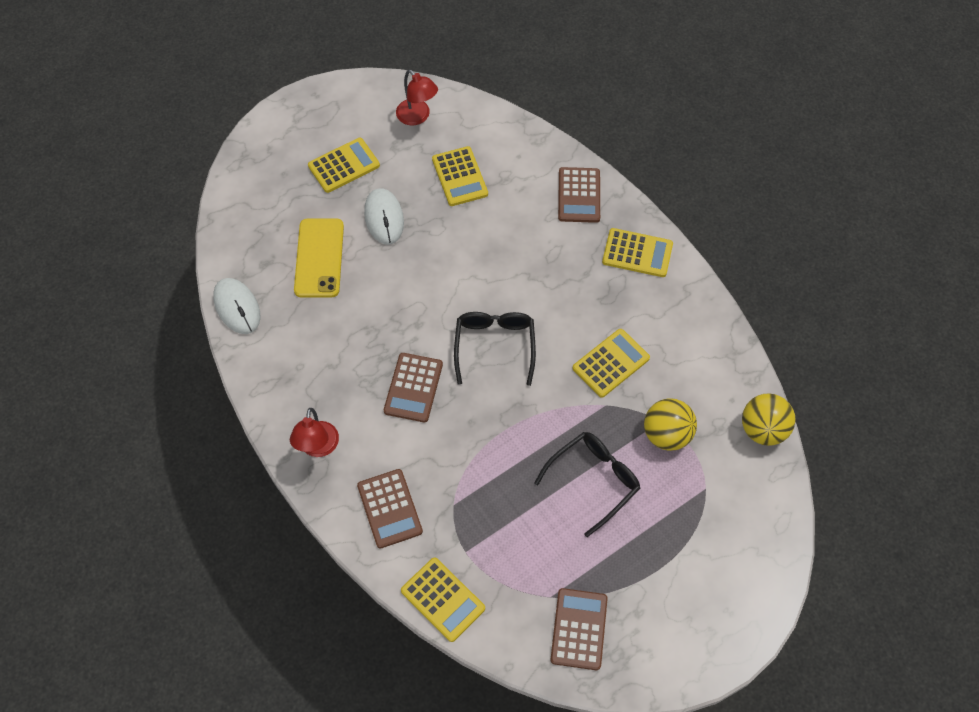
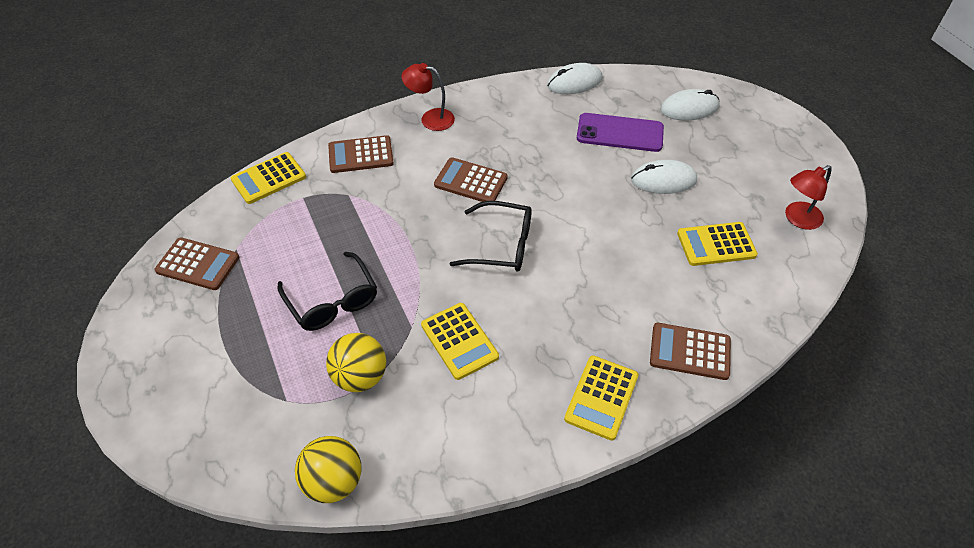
camera: 100 degrees right, 10 degrees down
yellow phone [294,219,344,298] -> purple phone [577,113,664,152]
yellow calculator [308,138,380,193] -> none
none -> white mouse [660,89,720,120]

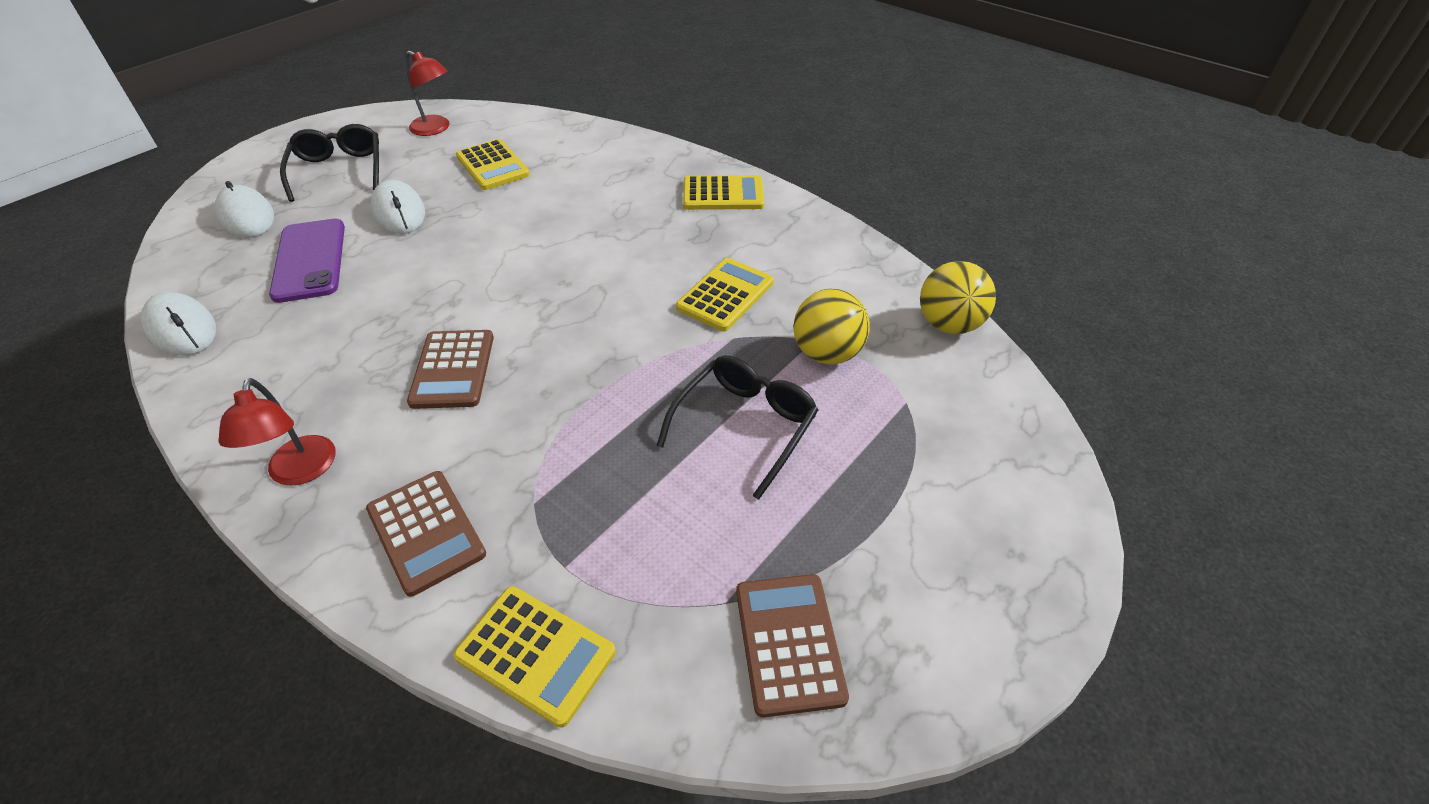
camera: 115 degrees left, 5 degrees down
black glasses [450,201,532,272] -> black glasses moved to [280,124,379,202]
brown calculator [650,323,731,380] -> none

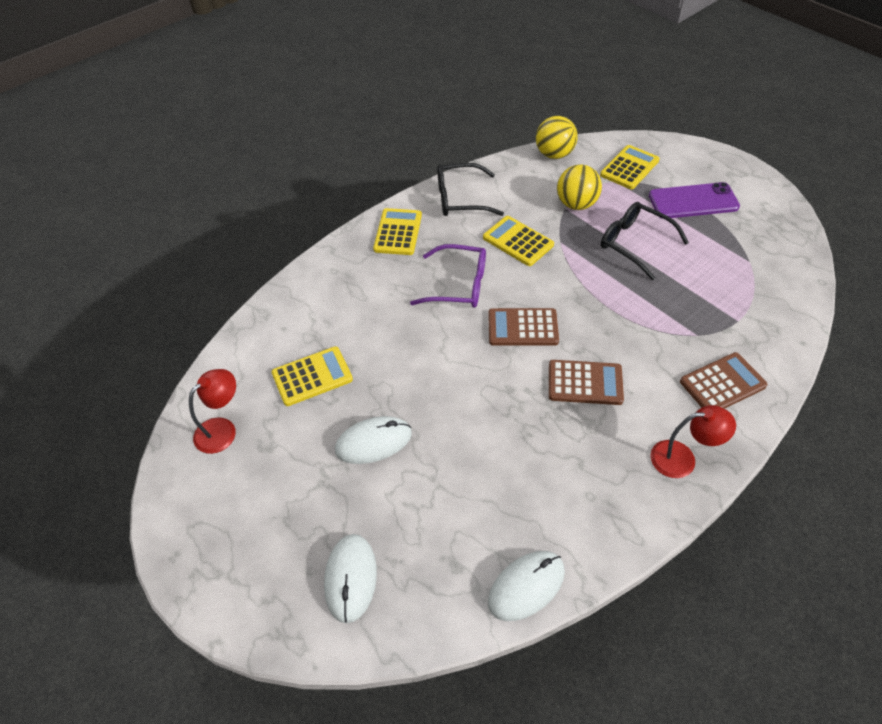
camera: 80 degrees left, 5 degrees up
white mouse [215,181,274,238] -> white mouse turned 60 degrees counterclockwise [324,534,377,623]
purple phone [269,218,345,303] -> purple phone moved to [649,182,740,219]
black glasses [280,124,379,202] -> black glasses moved to [437,163,504,216]
yellow calculator [453,586,616,728] -> yellow calculator moved to [600,145,660,189]
brown calculator [736,574,849,718] -> brown calculator moved to [488,308,559,346]
none -> purple glasses [410,244,486,308]

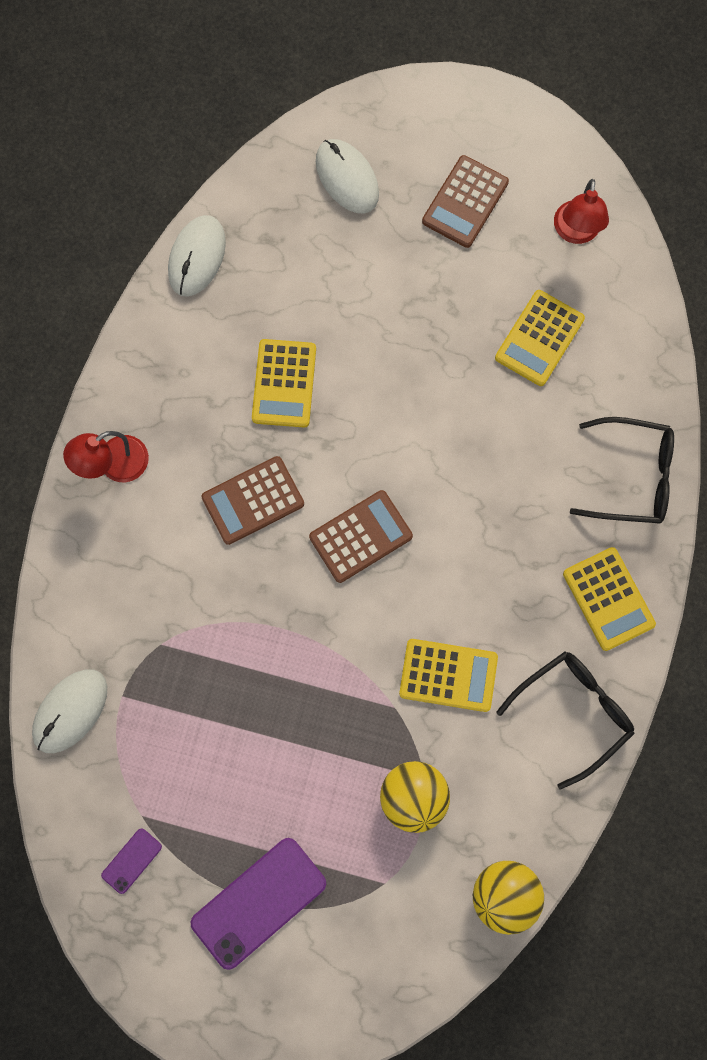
camera: 145 degrees right, 25 degrees up
white mouse [335,416,412,464] -> white mouse moved to [32,669,107,753]
purple glasses [410,244,486,308] -> none
yellow calculator [600,145,660,189] -> yellow calculator moved to [252,339,316,428]
black glasses [601,202,689,280] -> black glasses moved to [570,417,674,524]
brown calculator [680,352,768,409] -> brown calculator moved to [422,155,509,248]
none -> purple phone [101,828,162,894]

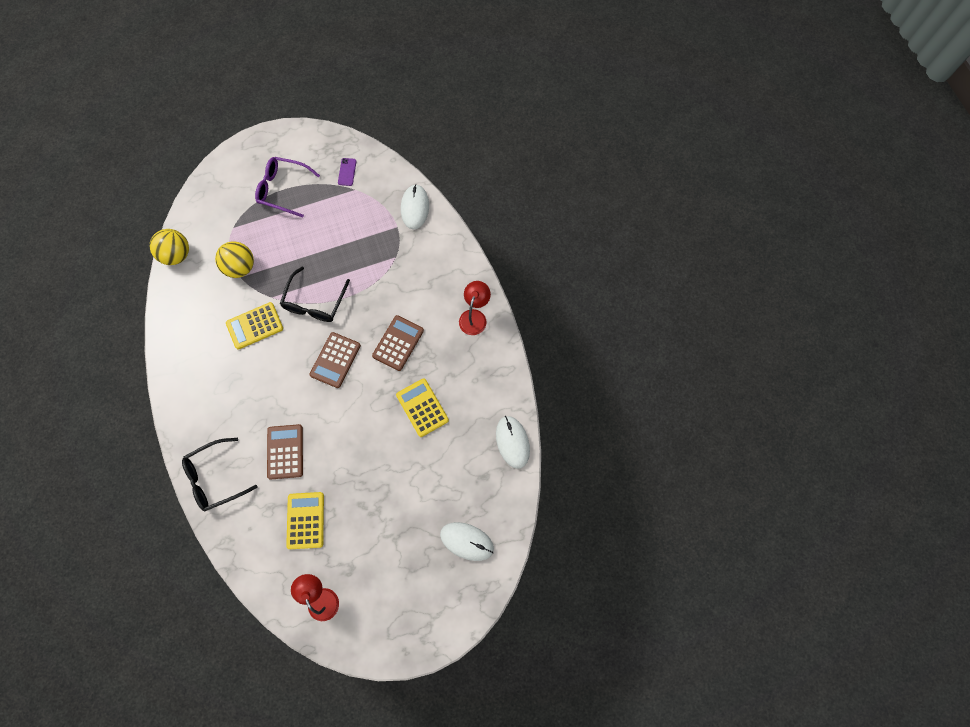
camera: 145 degrees right, 5 degrees down
purple phone [191,838,326,970] -> purple glasses [255,157,320,218]
brown calculator [422,155,509,248] -> brown calculator moved to [267,424,303,479]
black glasses [496,652,635,790] -> black glasses moved to [280,267,350,322]
yellow calculator [563,547,656,651] -> none

